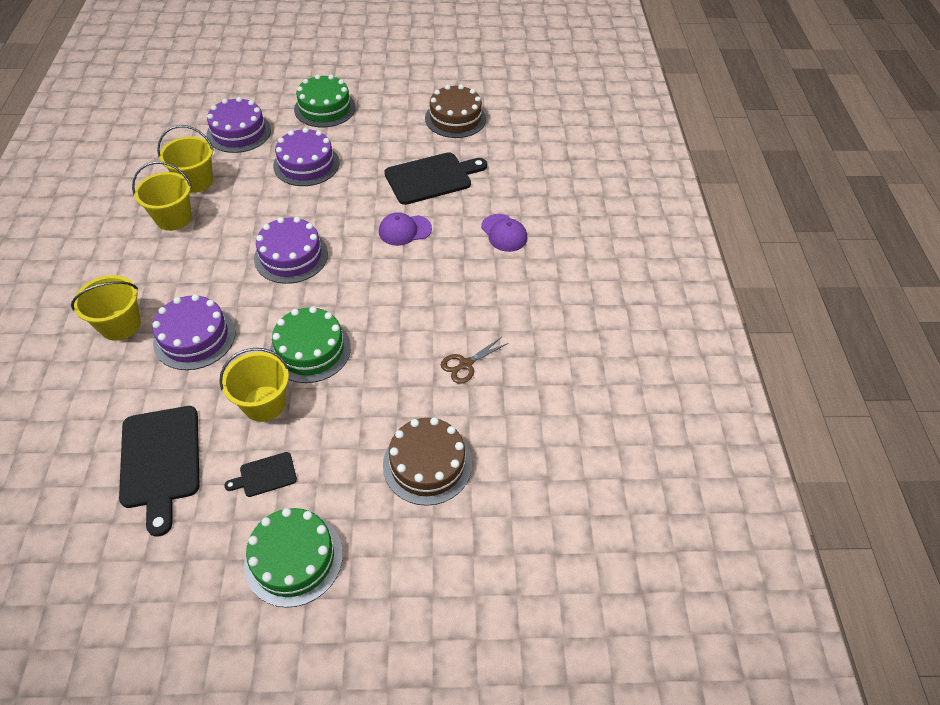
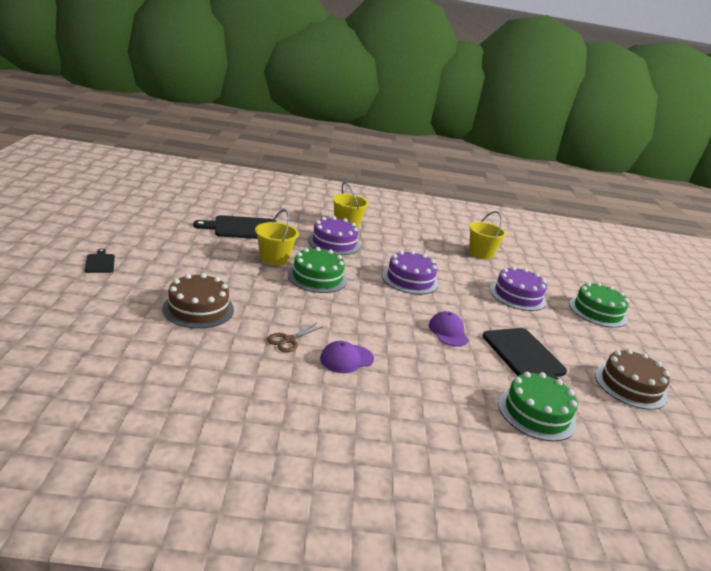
camera: 90 degrees right, 25 degrees down
yellow bucket [132,162,192,231] -> none
purple cake [206,97,271,153] -> none
black cutting board [224,452,297,497] -> black cutting board moved to [85,249,115,273]
green cake [244,508,343,608] -> green cake moved to [498,372,577,441]
brown scissors [441,337,509,384] -> brown scissors turned 105 degrees counterclockwise [267,323,324,352]
purple cap [481,214,527,252] -> purple cap moved to [320,341,374,373]

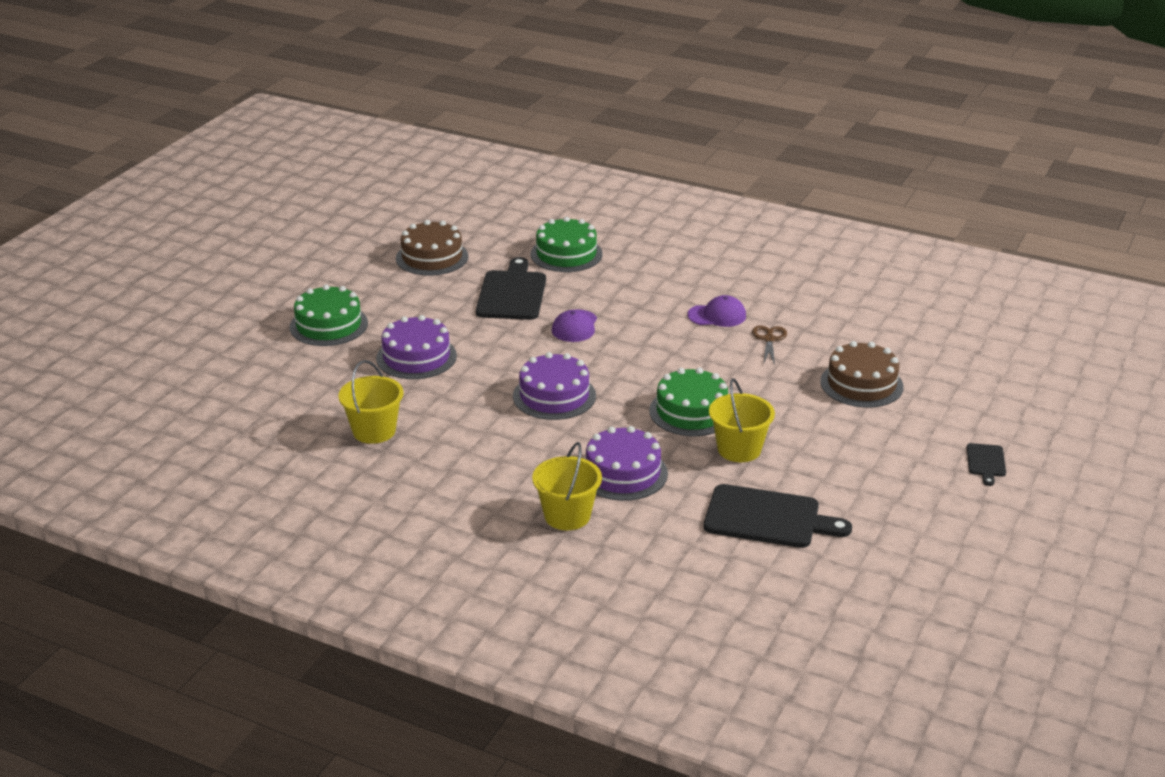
camera: 150 degrees left, 5 degrees up
brown scissors [267,323,324,352] -> brown scissors turned 60 degrees counterclockwise [752,326,787,365]

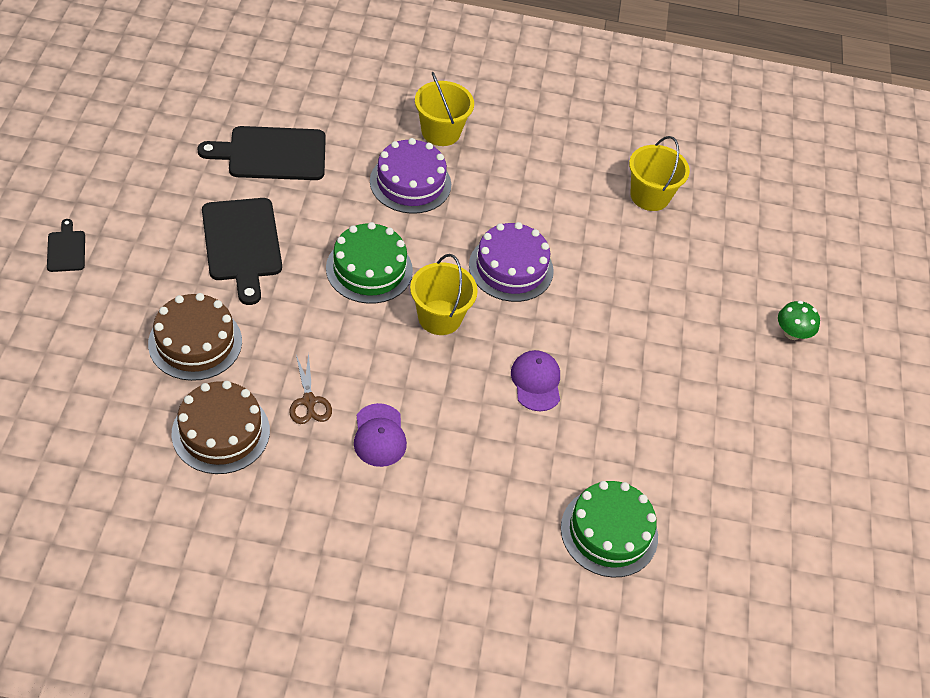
camera: 155 degrees right, 20 degrees up
green cake [290,284,368,346] -> green mushroom [778,301,820,340]
purple cake [376,315,457,379] -> none
brown cake [396,220,468,275] -> brown cake moved to [171,381,270,474]
black cutting board [476,257,546,320] -> black cutting board moved to [202,198,282,305]
purple cap [688,295,746,327] -> purple cap turned 75 degrees counterclockwise [354,403,407,467]
yellow bucket [709,378,775,462] -> yellow bucket moved to [410,254,478,335]

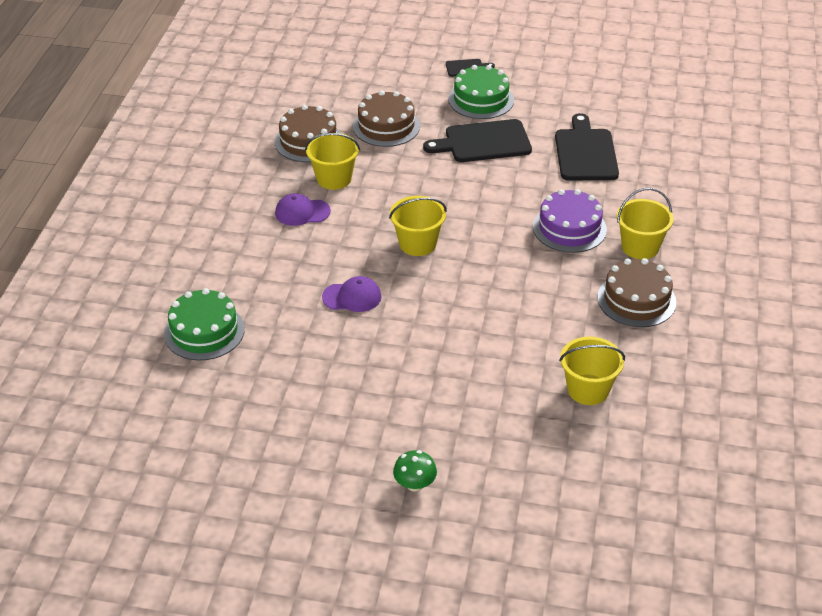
camera: 100 degrees right, 10 degrees down
brown scissors [289,352,332,424] -> yellow bucket [305,133,360,190]
green cake [326,222,413,304] -> green cake moved to [448,65,514,119]
purple cake [469,222,554,302] -> none
none -> brown cake [597,258,676,327]

